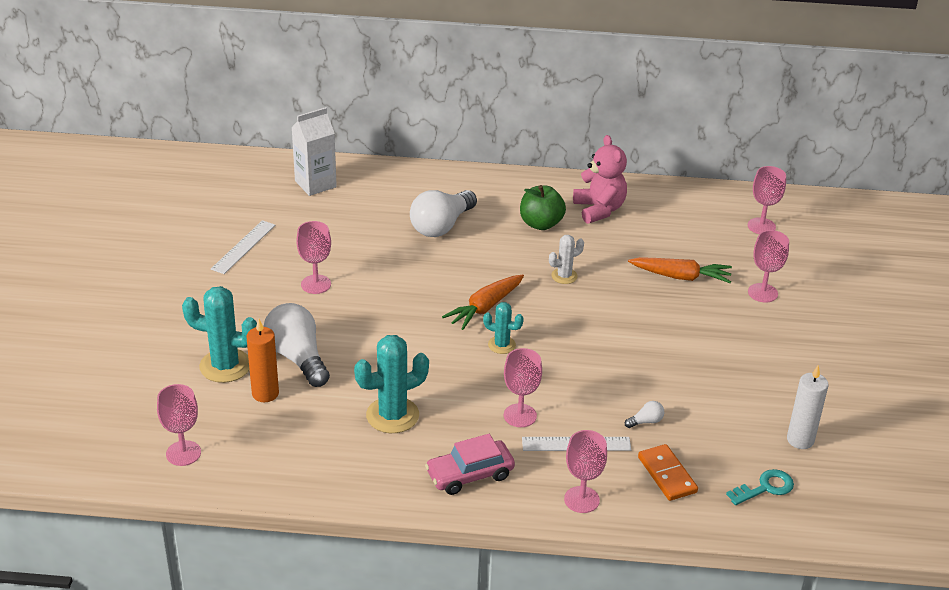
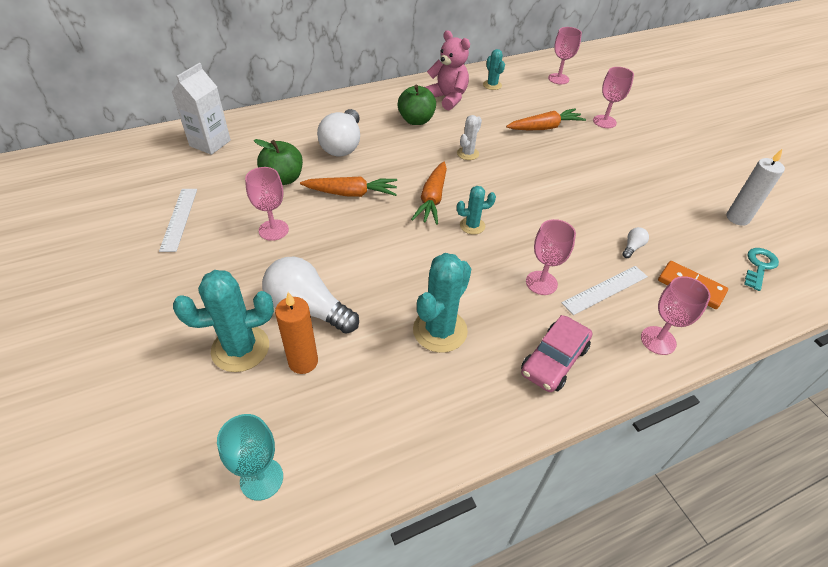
camera: 30 degrees left, 10 degrees up
pink goblet [157,384,201,466] -> turquoise goblet [217,414,283,501]
none -> green apple [254,139,303,185]
none -> orange carrot [300,176,397,197]
none -> turquoise cactus [483,49,505,90]

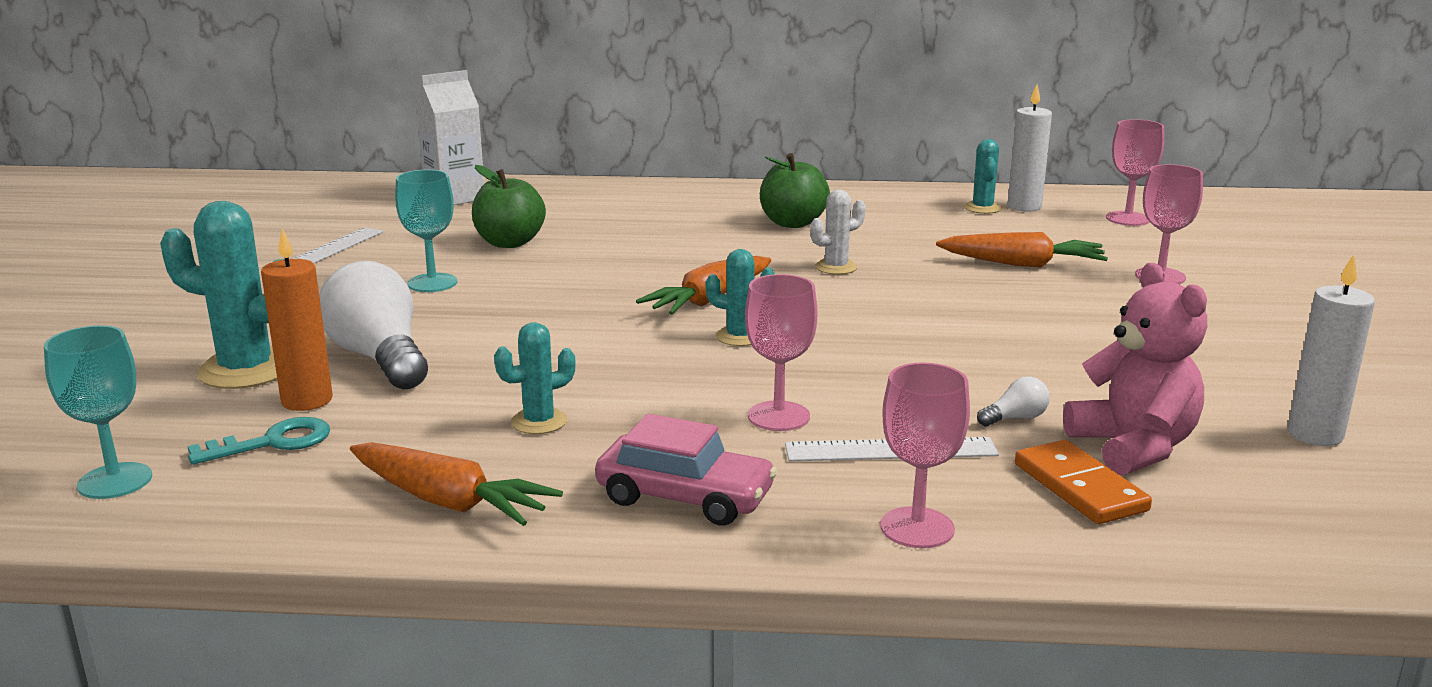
camera: 30 degrees right, 25 degrees down
pink goblet [245,167,289,241] -> turquoise goblet [395,170,457,292]
orange carrot [300,176,397,197] -> orange carrot moved to [350,442,563,526]
white light bulb [317,109,360,156] -> none
turquoise cactus [413,253,471,353] -> turquoise cactus [494,322,576,434], size x0.56
pink teddy bear [425,30,470,110] -> pink teddy bear moved to [1063,263,1207,475]
pink car [521,315,592,392] -> pink car turned 135 degrees counterclockwise [595,414,777,526]
turquoise key [744,248,779,291] -> turquoise key moved to [188,417,330,465]
none -> white candle [1007,84,1052,212]

